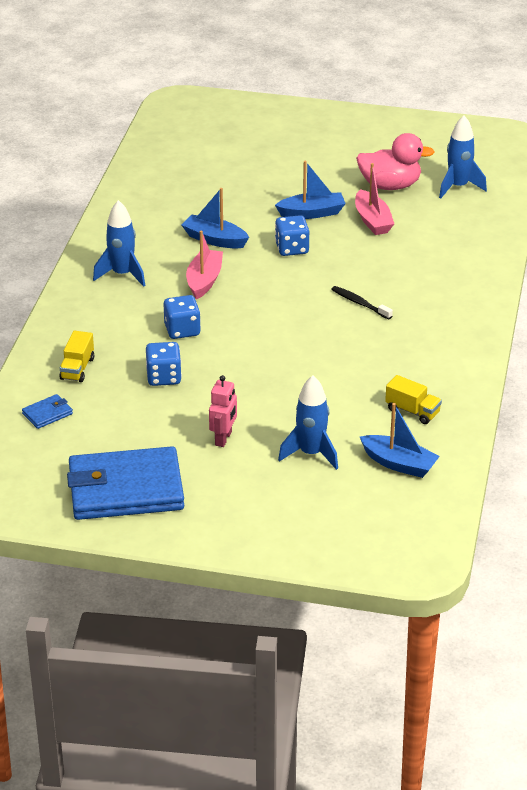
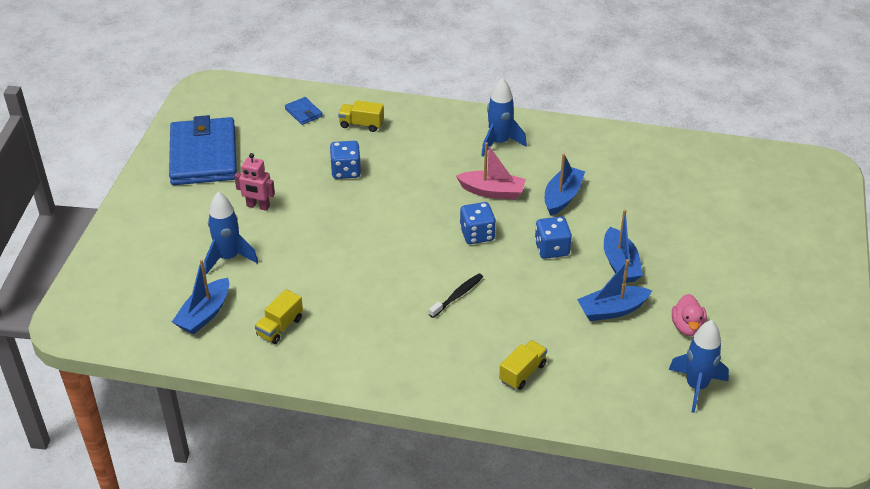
camera: 90 degrees right, 5 degrees up
blue dice [164,295,201,339] -> blue dice moved to [460,202,496,244]
pink boat [355,163,394,235] -> blue boat [577,259,652,321]
pink duck [356,133,435,190] -> pink duck [672,294,707,336], size x0.61
none -> yellow truck [499,340,547,390]

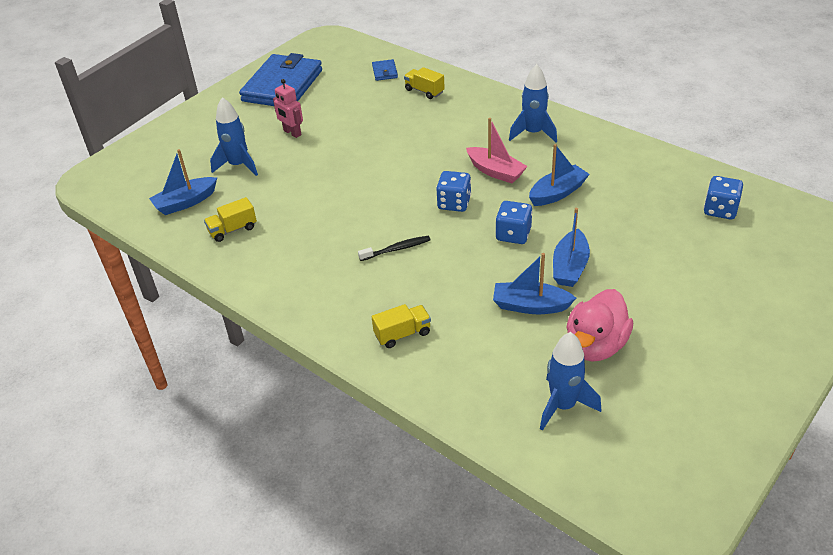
camera: 30 degrees right, 0 degrees up
blue dice [330,141,361,179] -> blue dice moved to [704,176,743,219]
pink duck [672,294,707,336] -> pink duck [566,289,633,362], size x1.63

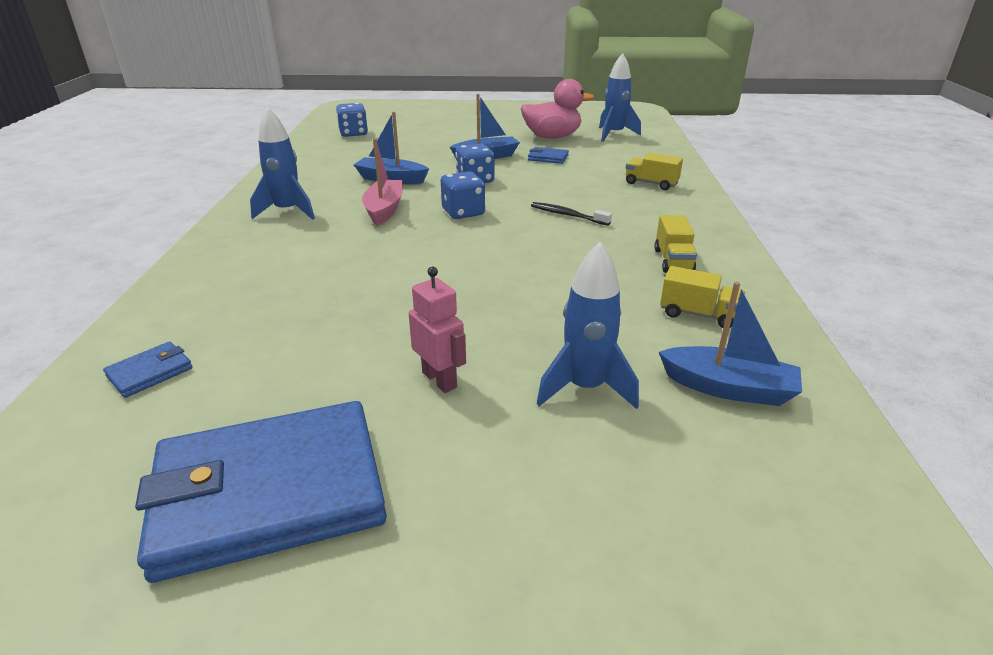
camera: 130 degrees left, 10 degrees down
pink robot [273,79,303,138] -> pink robot turned 45 degrees counterclockwise [409,267,466,393]
yellow truck [404,67,445,99] -> yellow truck moved to [654,215,697,273]
blue boat [493,253,576,314] -> blue wallet [528,147,569,164]

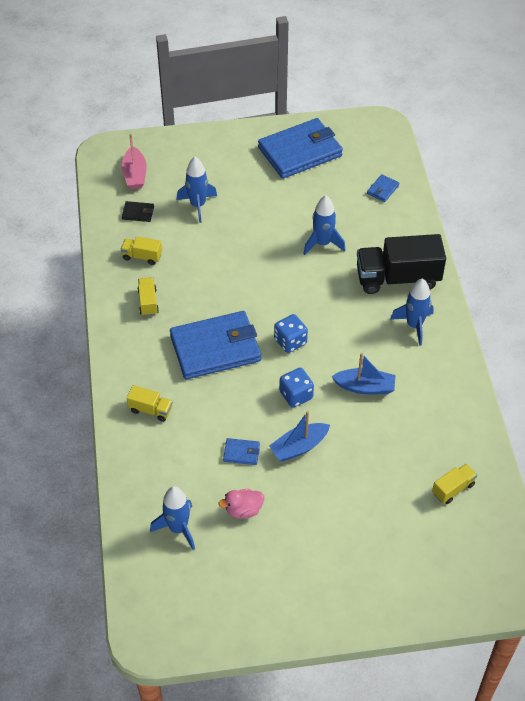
camera: 170 degrees right, 20 degrees up
blue dice [336,103,368,137] -> yellow truck [432,464,477,504]
pink boat [362,138,403,226] -> pink boat moved to [122,134,147,189]
pink robot [409,267,466,393] -> none
pink duck [521,79,594,139] -> pink duck [218,489,264,519], size x0.61
black toothbrush [531,202,612,226] -> blue wallet [170,311,261,379]
blue boat [659,282,802,406] -> black wallet [122,201,154,222]
none -> blue rocket [303,195,345,255]
none -> black truck [357,234,446,294]

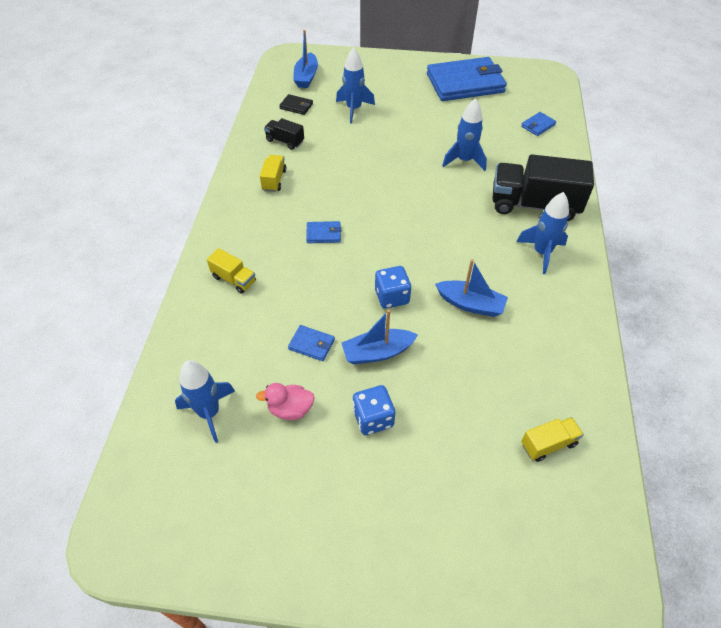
camera: 15 degrees right, 0 degrees up
yellow truck [121,236,162,265] -> black truck [264,118,304,150]
pink boat [122,134,147,189] -> blue boat [293,30,318,88]
blue wallet [170,311,261,379] -> blue wallet [306,221,341,243], size x0.40
blue dice [274,314,308,353] -> blue dice moved to [353,385,395,435]

